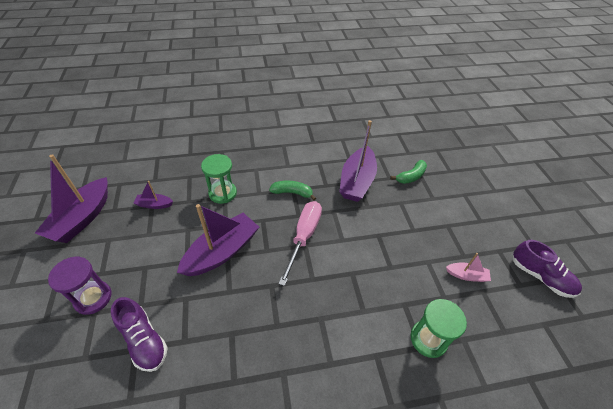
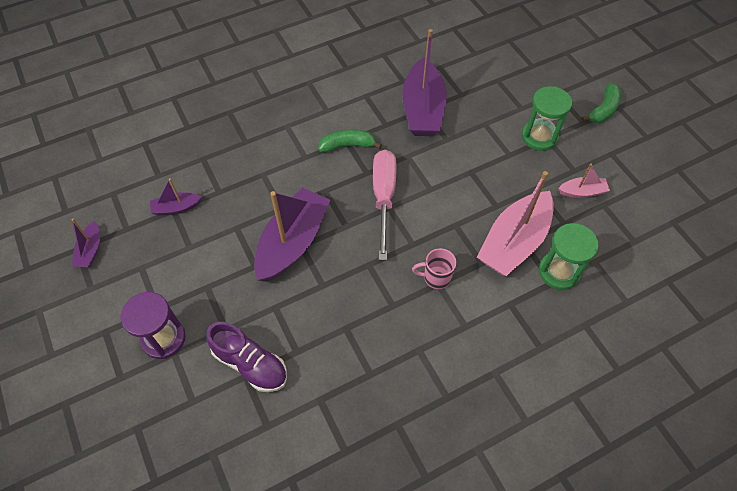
camera: 15 degrees left, 10 degrees up
purple boat [35,154,108,243] -> purple boat [72,219,100,268], size x0.48
green hourglass [201,154,237,204] -> green hourglass moved to [522,86,572,151]
green banana [390,160,427,184] -> green banana moved to [582,83,621,123]
purple shoe [513,240,582,298] -> none
none -> pink mug [412,248,456,289]
none -> pink boat [477,171,554,276]

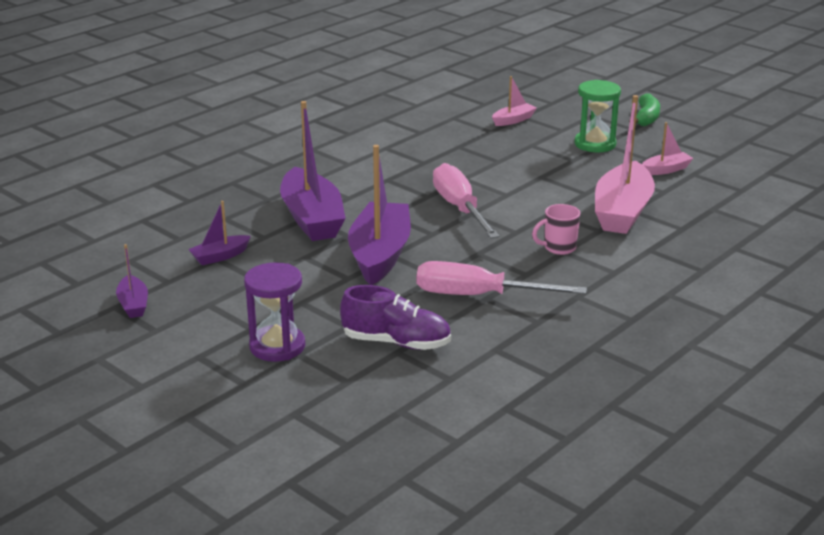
camera: 20 degrees left, 30 degrees down
green banana [318,129,382,153] -> none
purple boat [402,29,447,136] -> purple boat moved to [280,101,346,241]
green hourglass [539,223,599,290] -> none
none -> pink screwdriver [417,261,587,295]
none -> pink boat [492,76,537,126]

